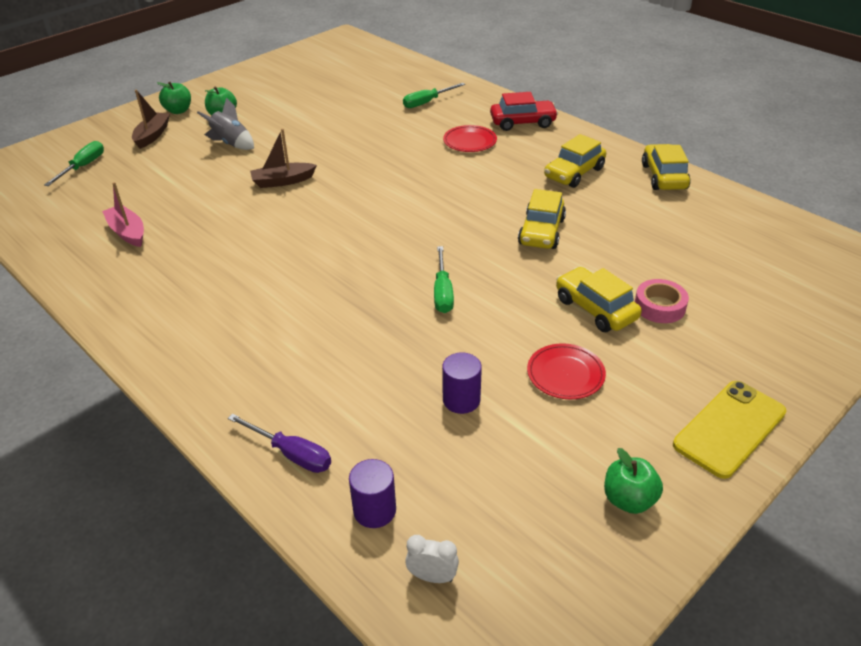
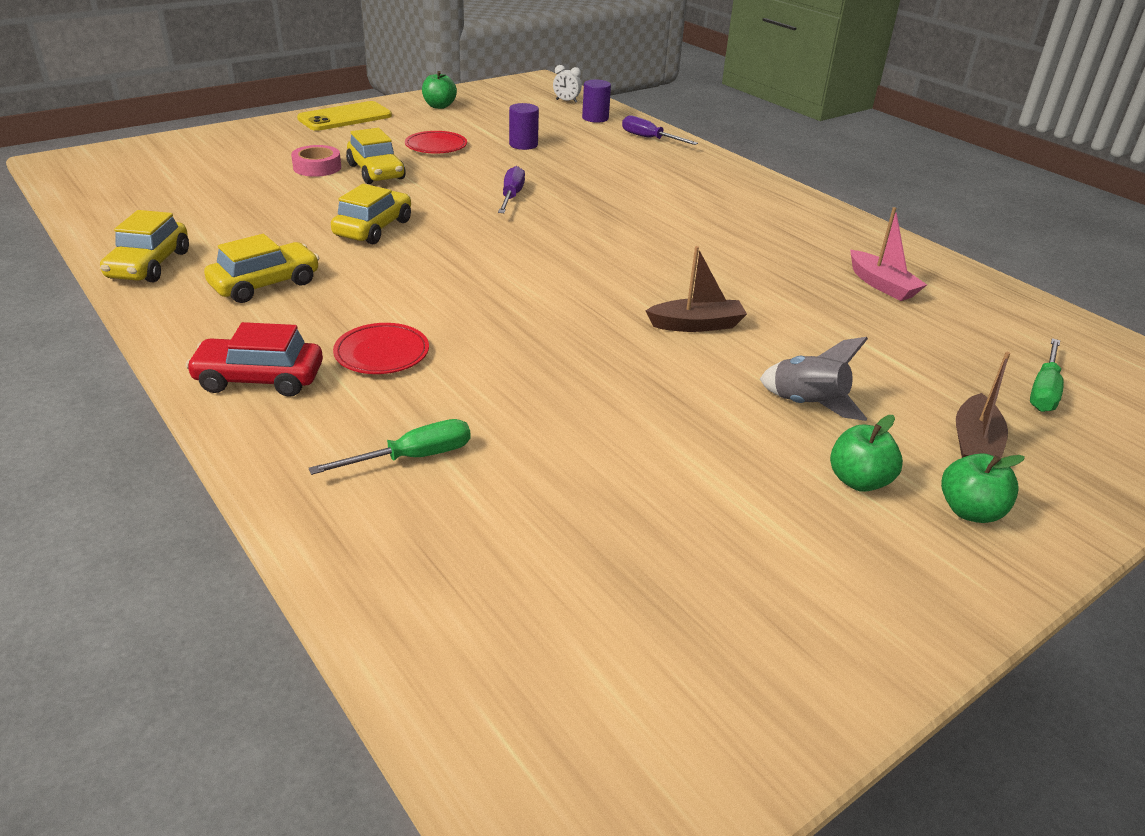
camera: 175 degrees left, 5 degrees down
green screwdriver [434,246,454,313] -> purple screwdriver [498,166,525,213]

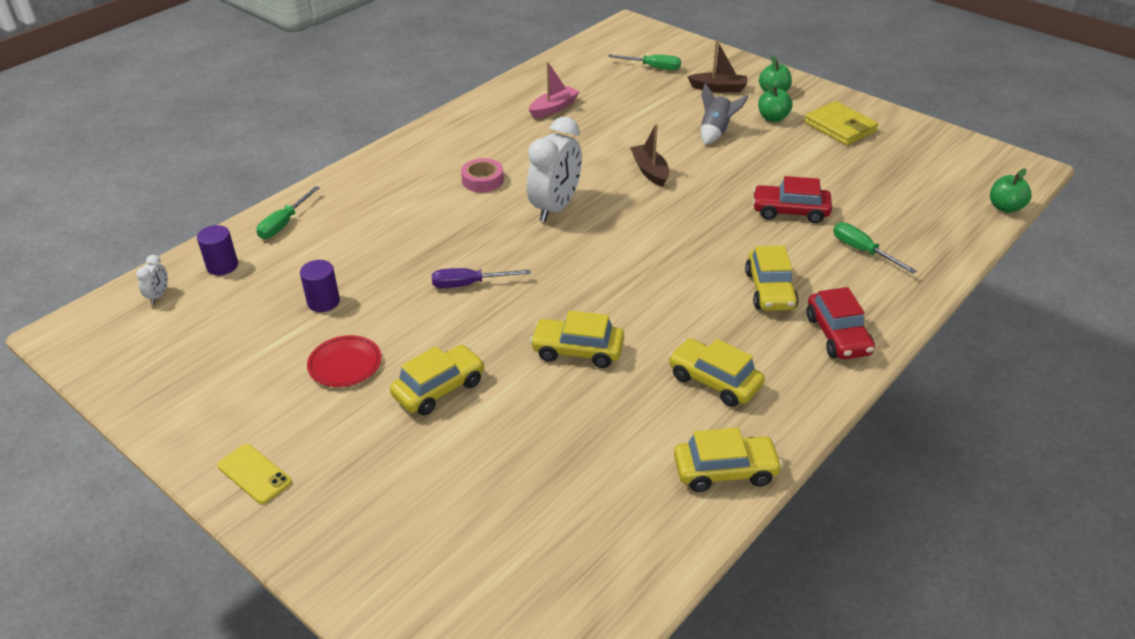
camera: 100 degrees left, 5 degrees up
pink tape [291,145,341,177] -> pink tape moved to [461,158,504,193]
yellow phone [297,101,392,131] -> yellow phone [217,444,292,504], size x0.64
red plate [333,323,429,374] -> yellow car [745,246,799,311]
green apple [422,71,457,109] -> green apple moved to [990,168,1032,213]
purple screwdriver [622,115,698,145] -> green screwdriver [256,186,320,239]
none -> white clock [527,117,582,222]
none -> red car [753,176,832,224]
none -> yellow wallet [804,101,879,145]

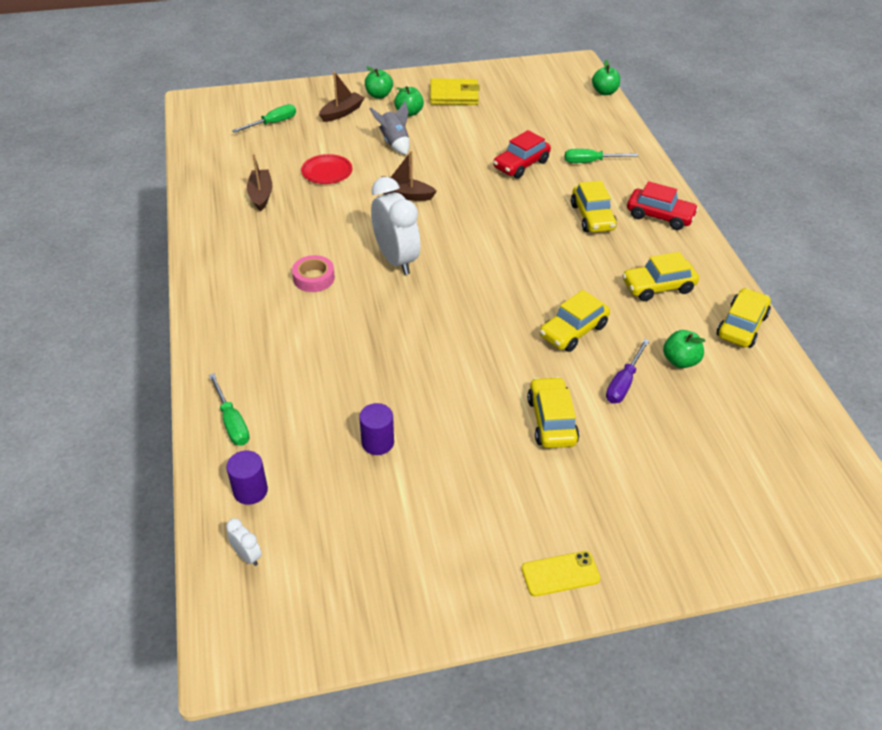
camera: 55 degrees left, 5 degrees up
red plate [307,335,381,387] -> red plate moved to [301,154,352,184]
purple screwdriver [432,268,531,288] -> purple screwdriver moved to [606,339,649,403]
pink boat [529,62,579,118] -> brown boat [247,154,272,211]
yellow car [745,246,799,311] -> yellow car turned 45 degrees clockwise [571,181,617,233]
none -> green apple [663,330,705,368]

